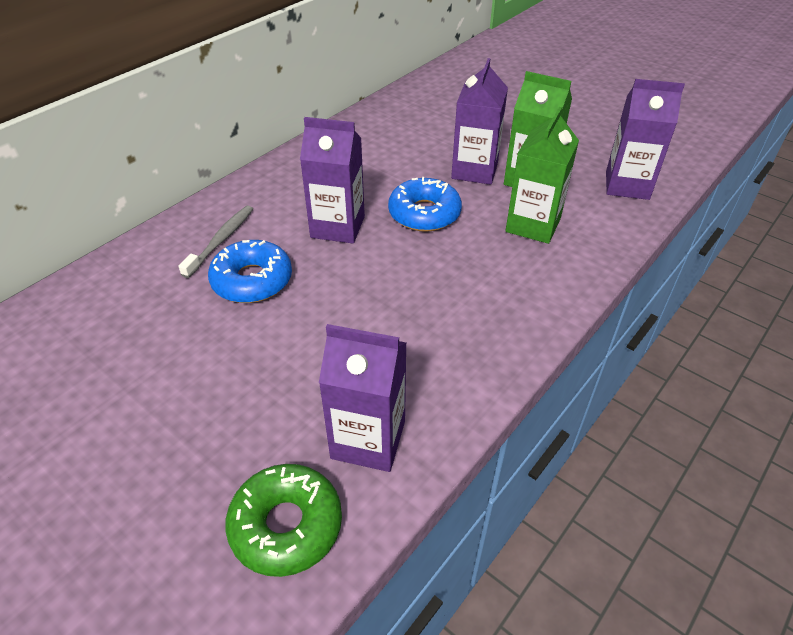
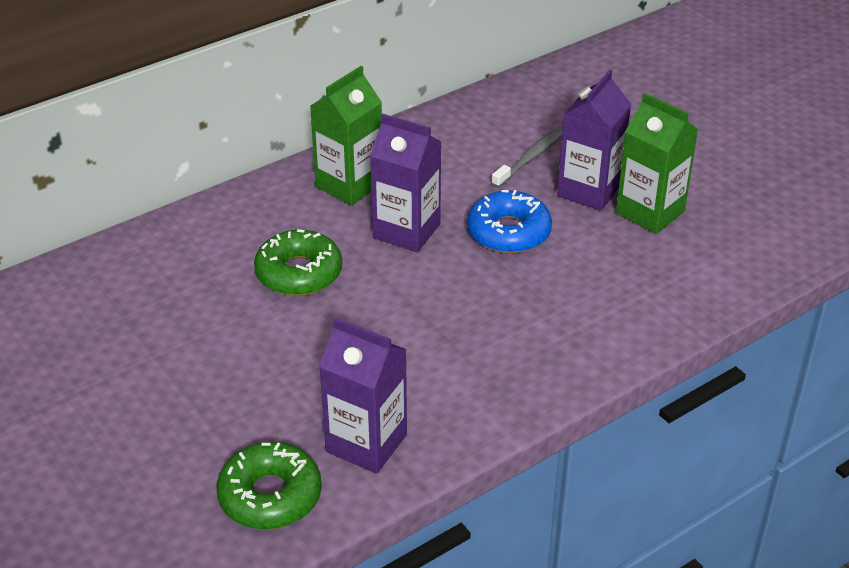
camera: 15 degrees right, 5 degrees down
grey toothbrush [179,206,253,278] -> grey toothbrush moved to [491,127,563,188]
blue donut [208,240,292,303] -> green donut [254,229,342,296]
green carton [506,107,579,244] -> green carton moved to [310,66,382,206]
purple carton [606,79,685,200] -> none

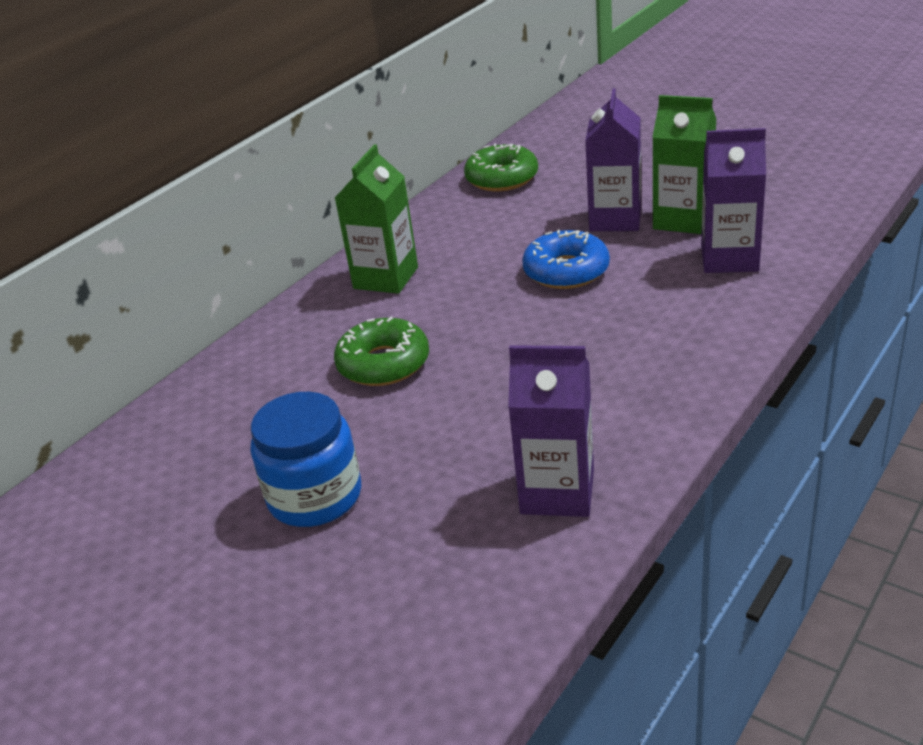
camera: 15 degrees left, 5 degrees down
green donut [217,442,322,530] -> green donut moved to [464,144,538,191]
purple carton [370,114,441,252] -> purple carton moved to [701,128,766,273]
grey toothbrush [491,127,563,188] -> none
none -> blue jar [251,392,361,527]

